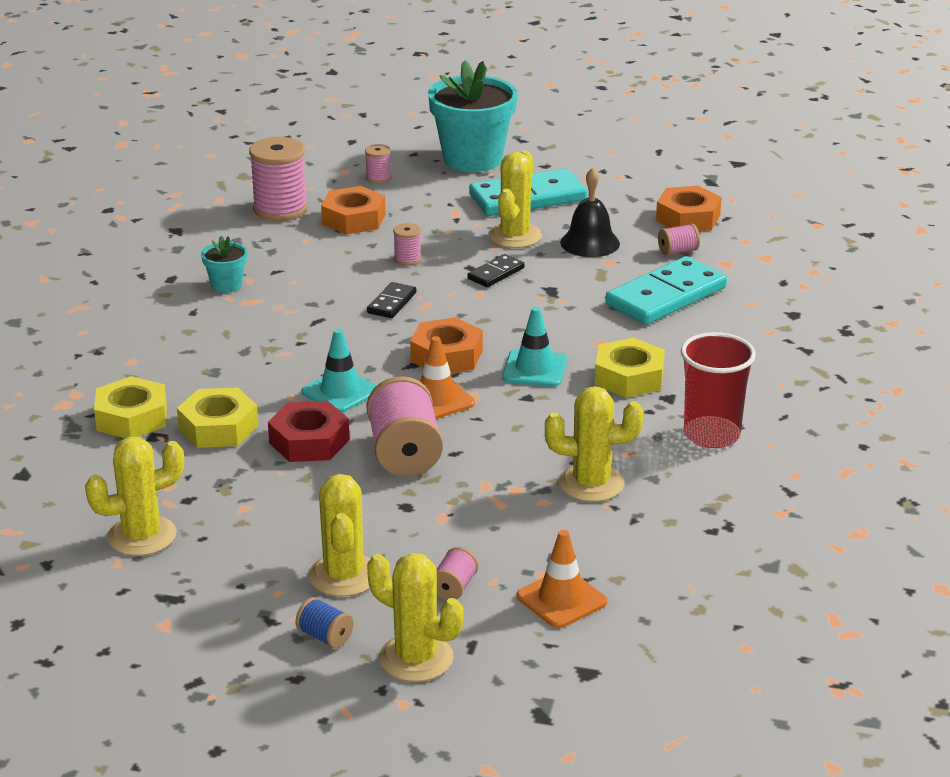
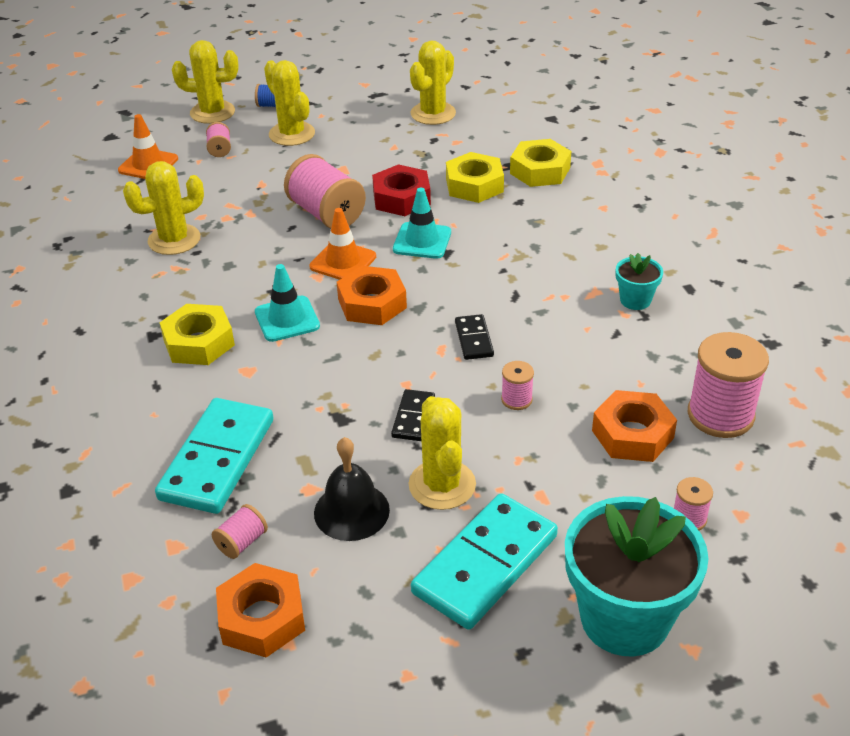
camera: 150 degrees right, 10 degrees up
red cup [681,332,756,448] -> none

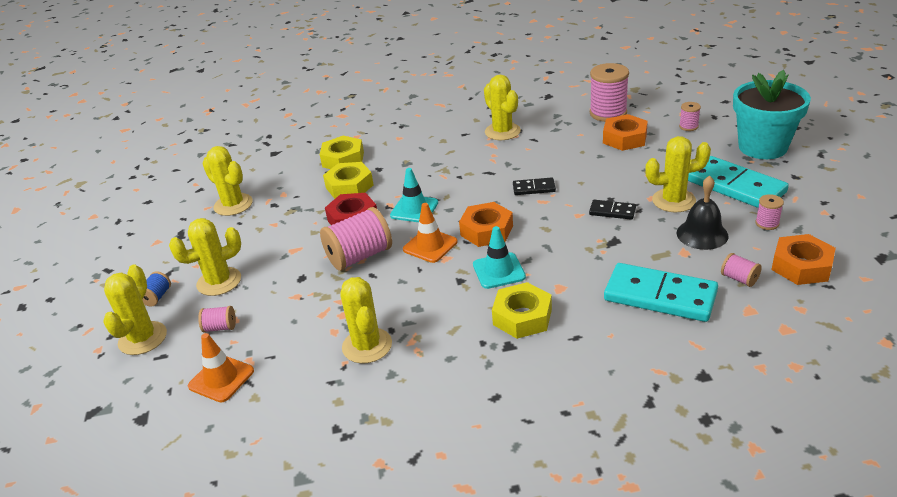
camera: 80 degrees left, 5 degrees down
pink spool [501,361,534,410] -> pink spool moved to [755,194,784,230]
turquoise flower pot [616,253,663,310] -> yellow cactus [484,74,521,140]

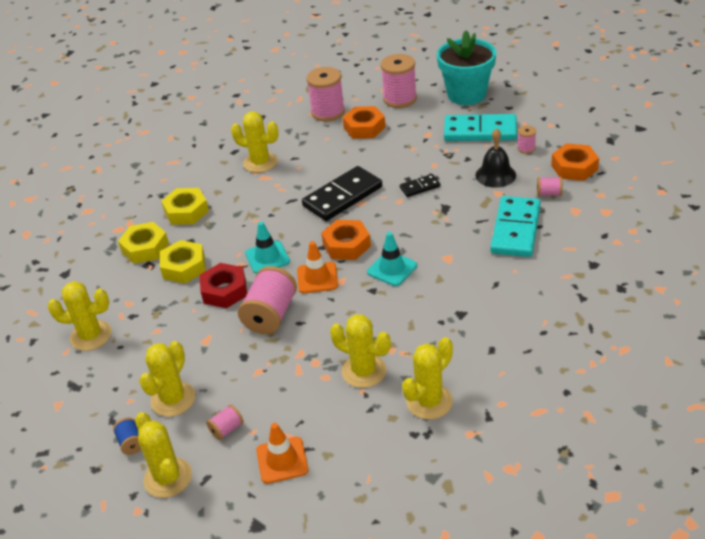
camera: 40 degrees left, 5 degrees up
yellow nut [492,282,552,339] -> yellow nut moved to [161,188,209,225]
black domino [513,177,556,195] -> black domino [302,166,382,221], size x2.05
turquoise domino [604,263,718,322] -> turquoise domino turned 60 degrees counterclockwise [490,196,541,257]
yellow cactus [645,136,711,212] -> yellow cactus moved to [402,337,453,419]
pink spool [679,102,701,131] -> pink spool [381,54,417,108], size x2.07

